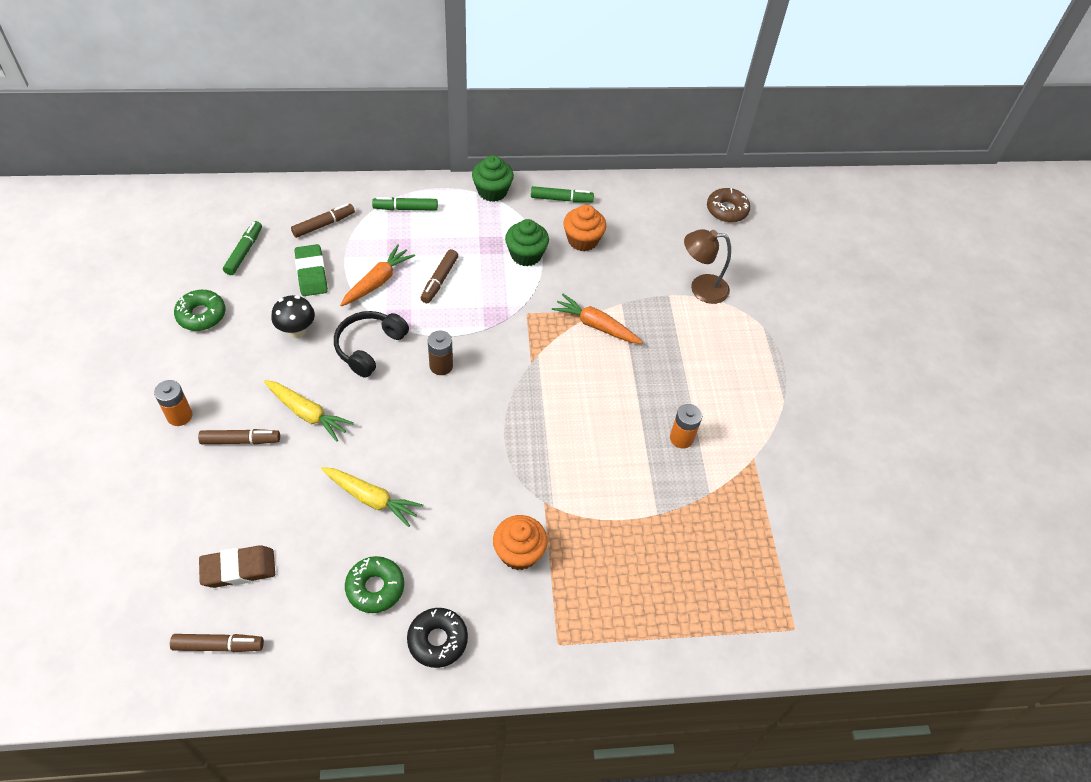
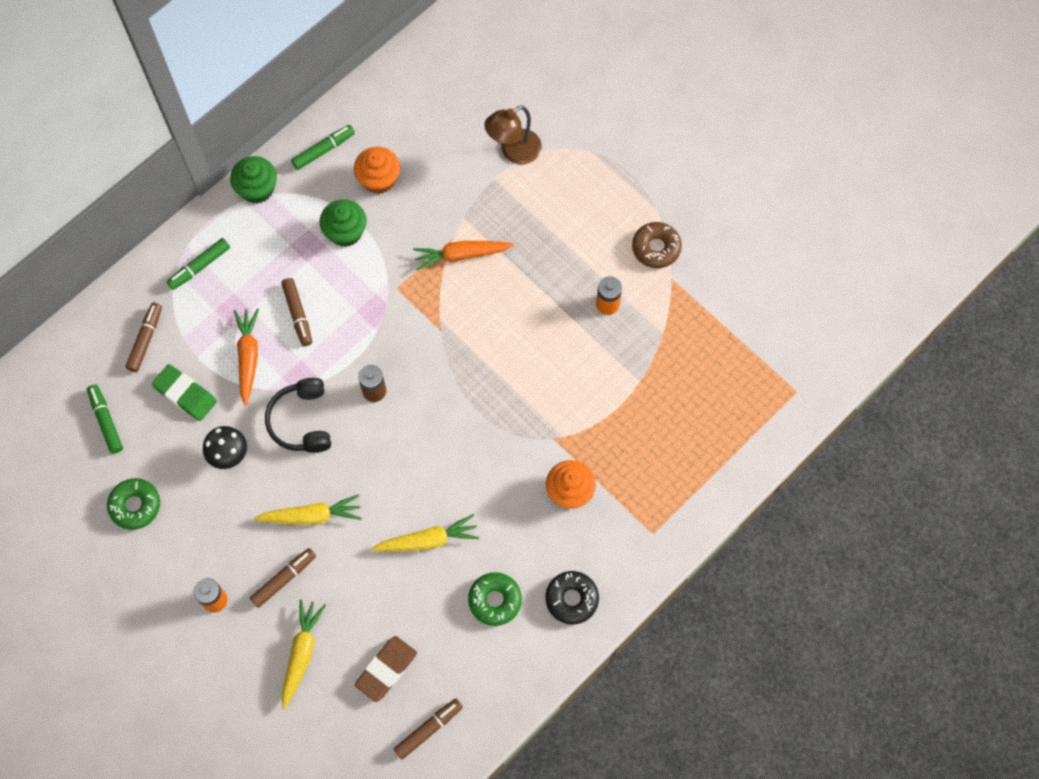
camera: 35 degrees left, 15 degrees up
brown donut [707,188,750,222] -> brown donut moved to [632,222,682,268]
none -> yellow carrot [282,599,326,709]

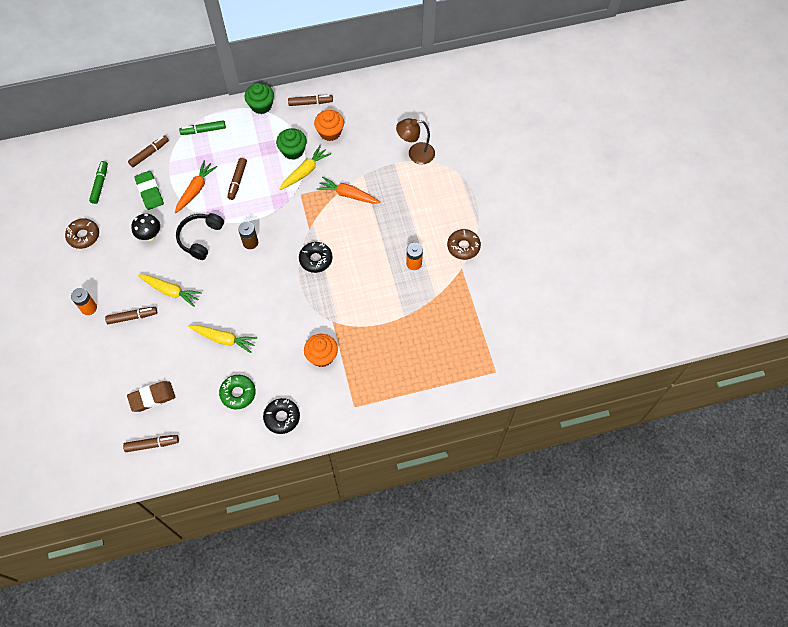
camera: 30 degrees right, 5 degrees down
green donut [107,478,160,530] -> brown donut [65,218,99,249]
yellow carrot [282,599,326,709] -> yellow carrot moved to [280,145,331,190]
green marker [291,125,355,170] -> brown marker [288,95,333,106]
none -> black donut [299,242,332,273]

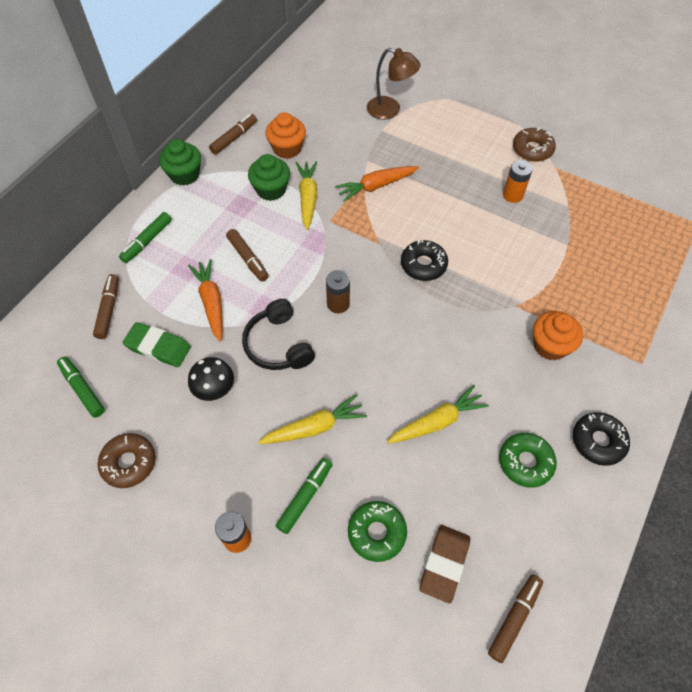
camera: 45 degrees left, 5 degrees down
brown marker [105,307,157,324] -> green marker [276,458,333,534]
brown lamp [396,118,435,164] -> brown lamp turned 105 degrees counterclockwise [367,48,421,119]
none -> green donut [348,501,407,562]

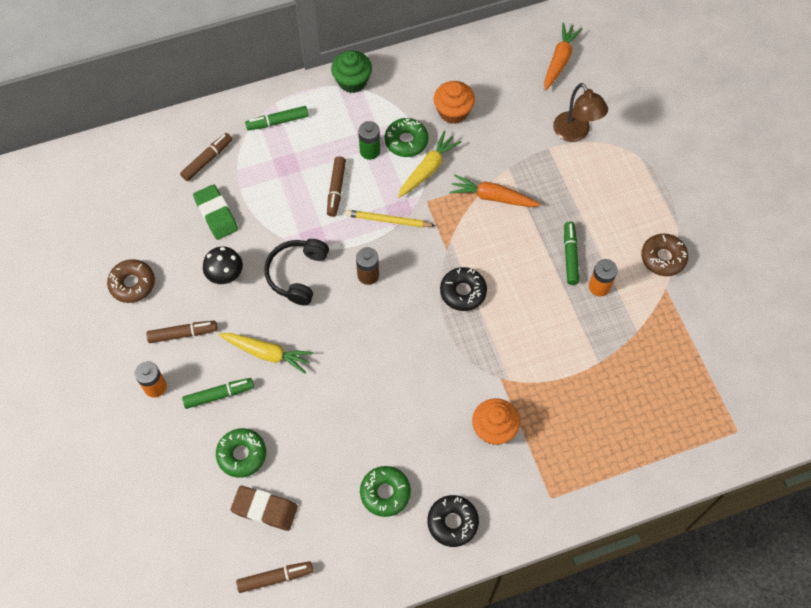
camera: 40 degrees right, 5 degrees up
green marker [57,357,105,417] -> green marker moved to [564,222,579,285]
orange carrot [188,259,222,341] -> orange carrot moved to [544,22,583,91]
brown marker [209,114,257,155] -> brown marker moved to [146,321,217,343]
green cupcake [248,154,290,201] -> green donut [385,118,428,157]
yellow carrot [387,385,489,444] -> none
brown eraser [419,525,470,604] -> brown eraser turned 45 degrees clockwise [230,486,298,531]
none -> yellow pencil [346,210,435,227]
none -> green battery [358,121,380,160]

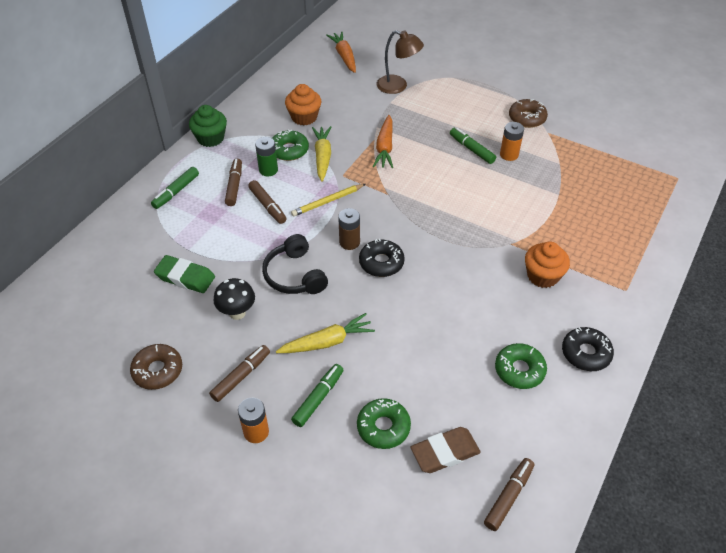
camera: 40 degrees left, 15 degrees down
brown marker [180,133,232,181] -> brown marker moved to [225,159,242,206]
black donut [440,267,487,311] -> black donut moved to [359,239,405,277]
orange carrot [449,175,540,207] -> orange carrot turned 60 degrees counterclockwise [373,115,393,168]

